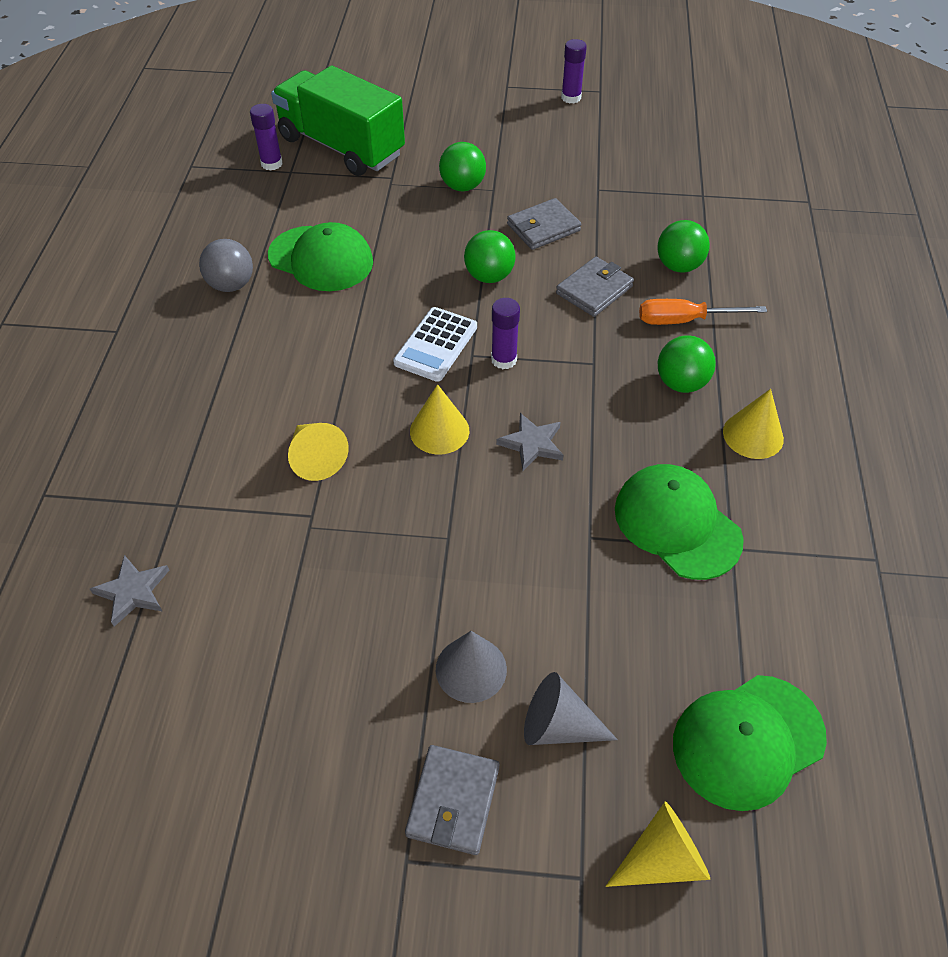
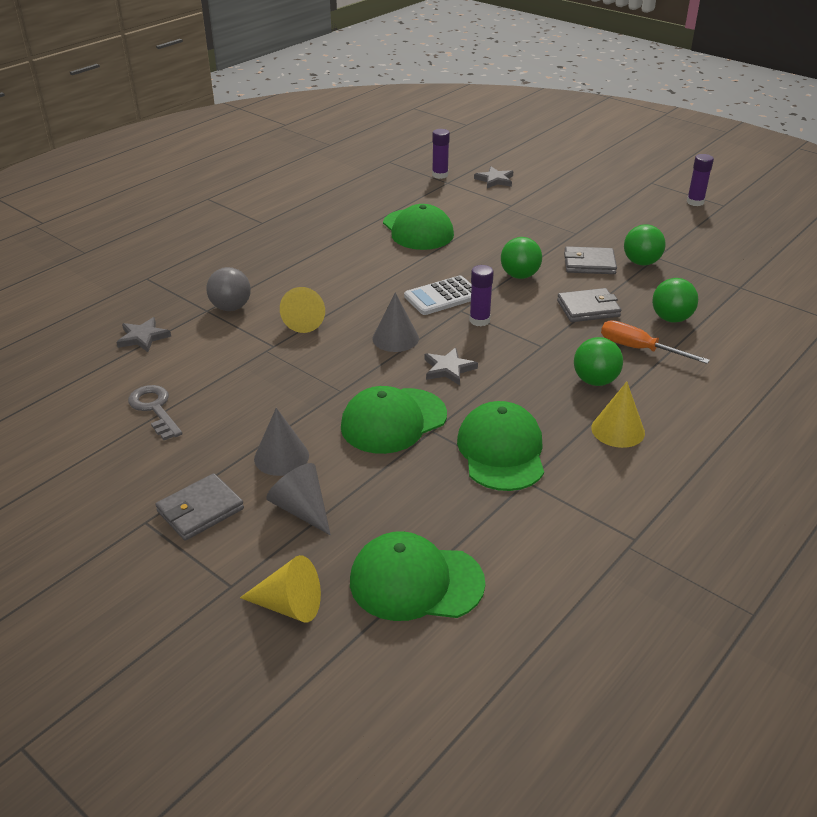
camera: 35 degrees right, 15 degrees down
grey ball [199,239,253,292] -> grey ball moved to [206,267,251,311]
green truck [271,66,405,176] -> grey star [474,167,513,188]
yellow cone [410,384,469,455] -> grey cone [372,292,419,352]
green ball [439,142,486,191] -> green ball moved to [624,224,666,265]
none -> grey key [128,385,183,440]
none -> green cap [341,386,447,454]

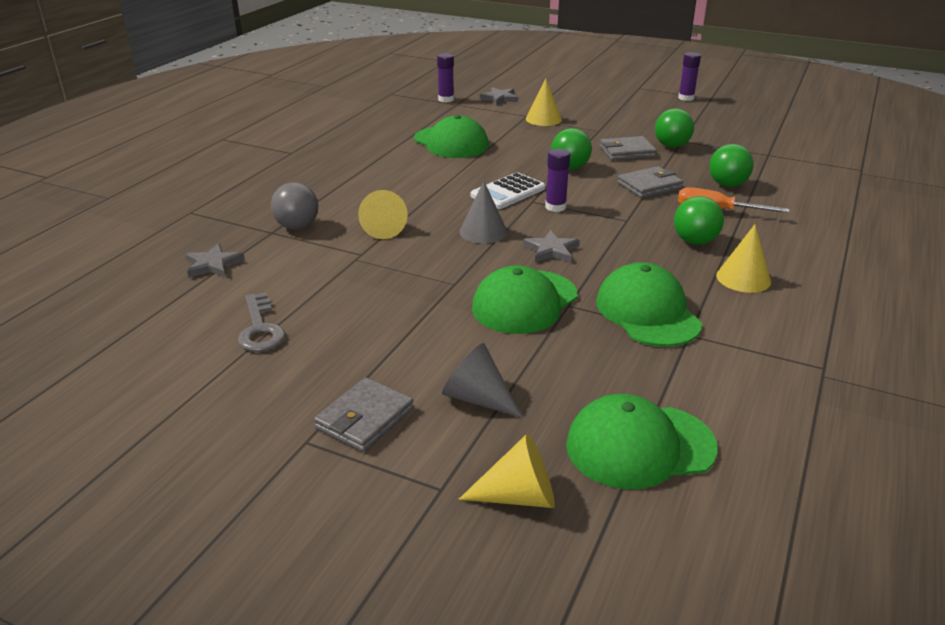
camera: 15 degrees left, 5 degrees down
grey key [128,385,183,440] -> grey key turned 150 degrees counterclockwise [238,293,286,352]
grey cone [254,408,309,476] -> none
none -> yellow cone [526,78,562,126]

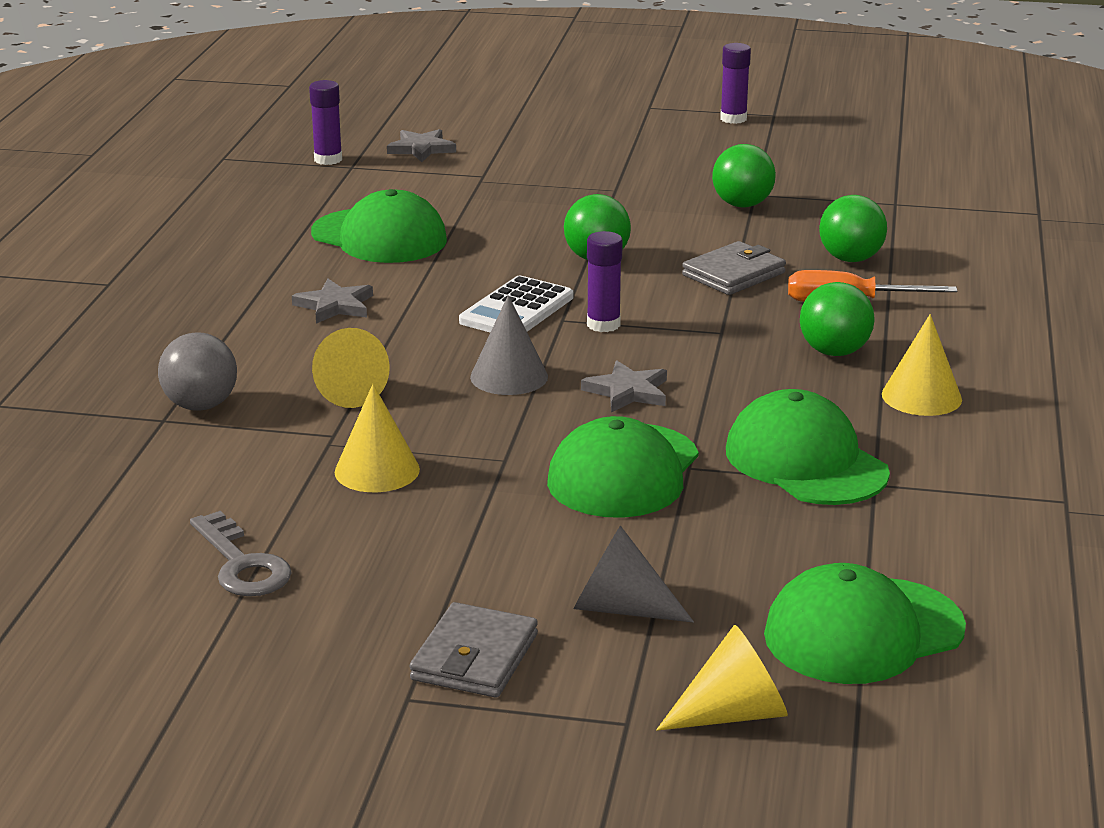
camera: 15 degrees left, 5 degrees down
grey star [185,243,245,278] -> grey star moved to [292,279,373,324]
yellow cone [526,78,562,126] -> yellow cone moved to [335,384,420,492]
grey wallet [599,136,657,161] -> none

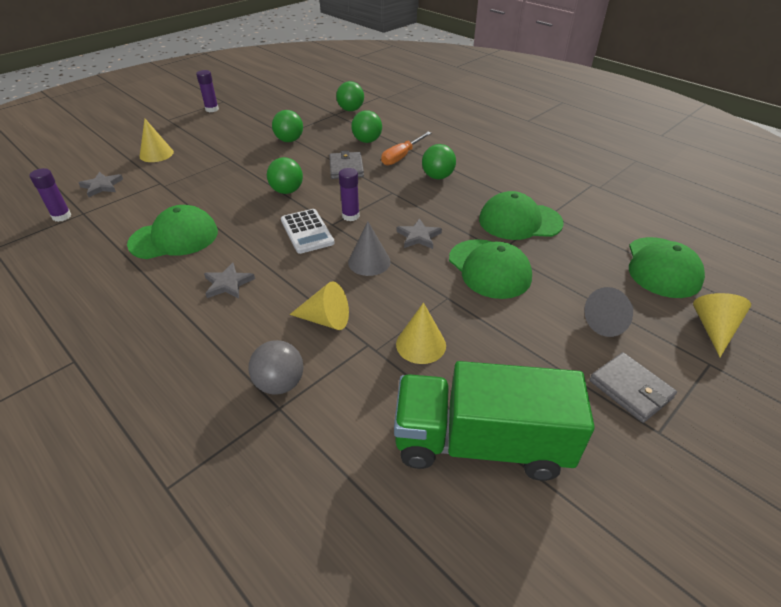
camera: 55 degrees left, 15 degrees up
grey key [190,511,292,596] -> green truck [394,361,595,481]
yellow cone [882,314,962,416] -> yellow cone moved to [140,119,174,162]
none -> green ball [336,81,364,111]

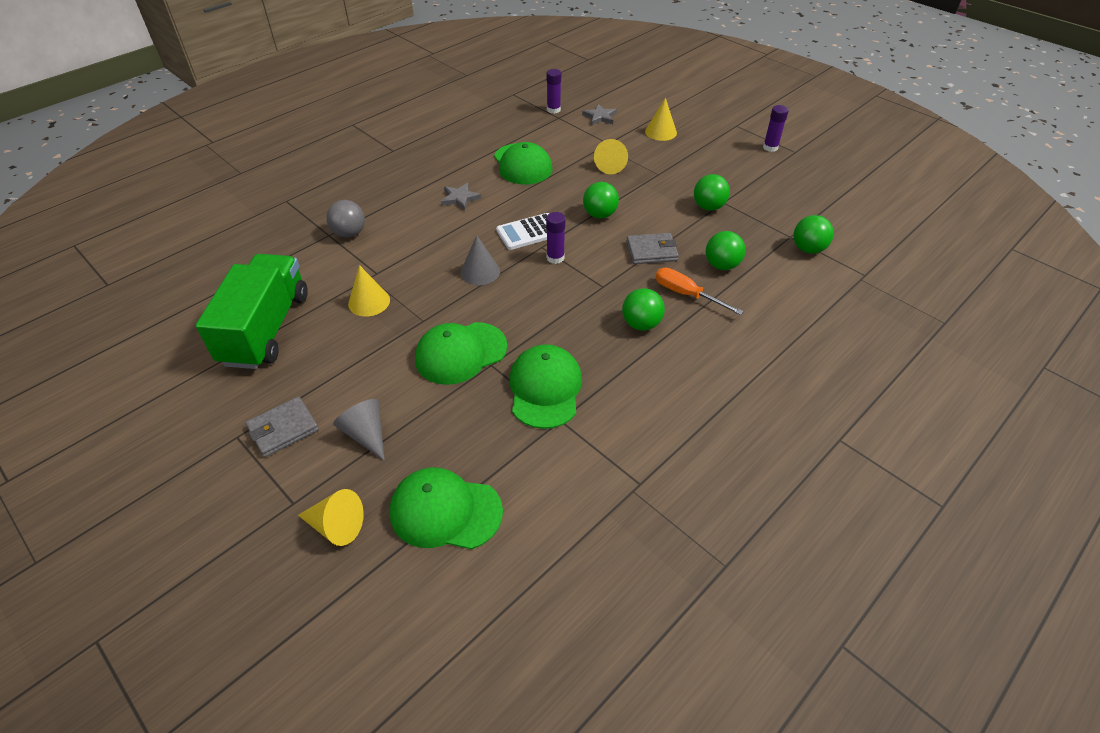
camera: 90 degrees right, 5 degrees up
yellow cone [289,281,349,330] -> yellow cone moved to [594,139,628,174]
grey star [396,218,442,249] -> none

